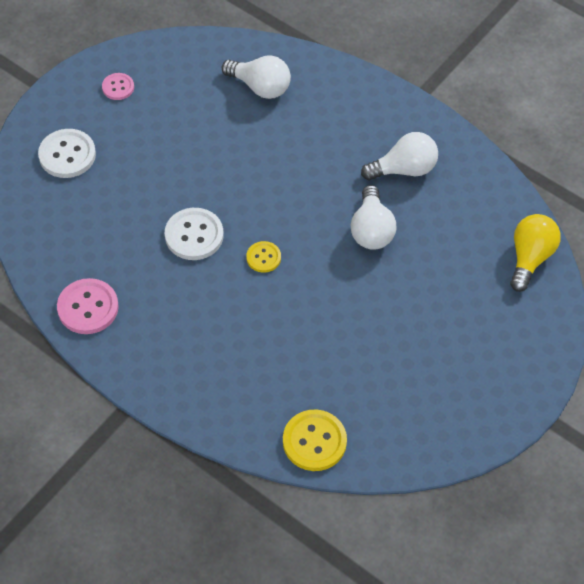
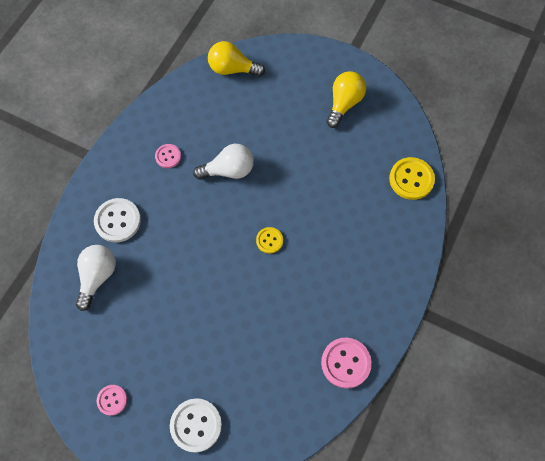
camera: 100 degrees left, 10 degrees up
white button [165,208,224,260] -> white button moved to [94,198,141,243]
white light bulb [361,132,438,180] -> pink button [155,144,181,168]
none -> yellow light bulb [327,71,366,128]

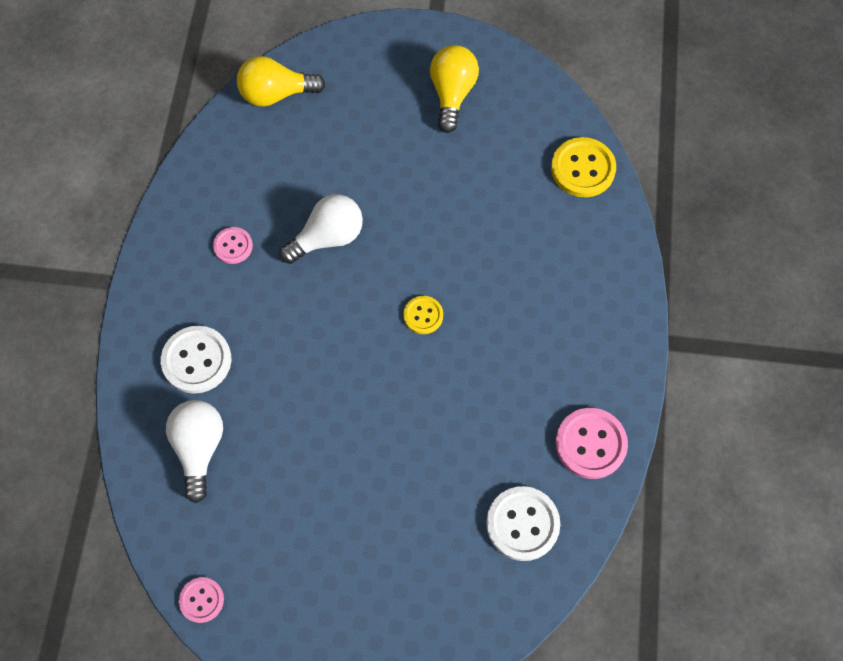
camera: 20 degrees left, 0 degrees up
pink button [97,385,127,416] -> pink button moved to [179,577,224,623]
white button [170,398,222,453] -> white button moved to [486,486,560,561]

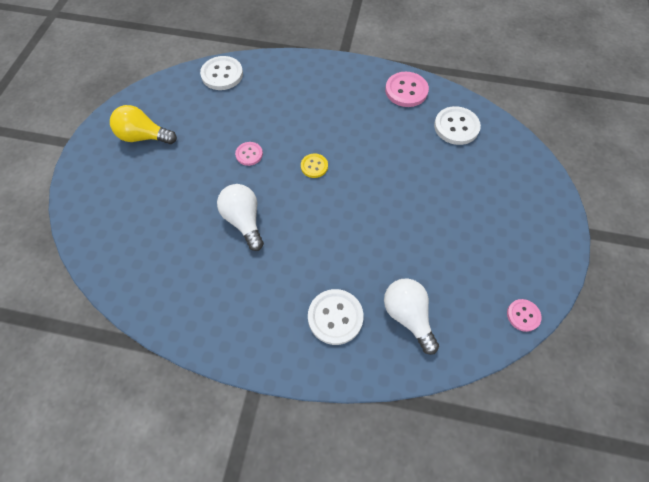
camera: 85 degrees left, 5 degrees down
white light bulb [166,400,223,503] -> white light bulb turned 60 degrees clockwise [384,278,439,355]
pink button [213,227,253,264] -> pink button moved to [235,142,263,166]
yellow light bulb [237,56,325,107] -> none
yellow button [551,137,616,197] -> white button [200,56,243,90]

